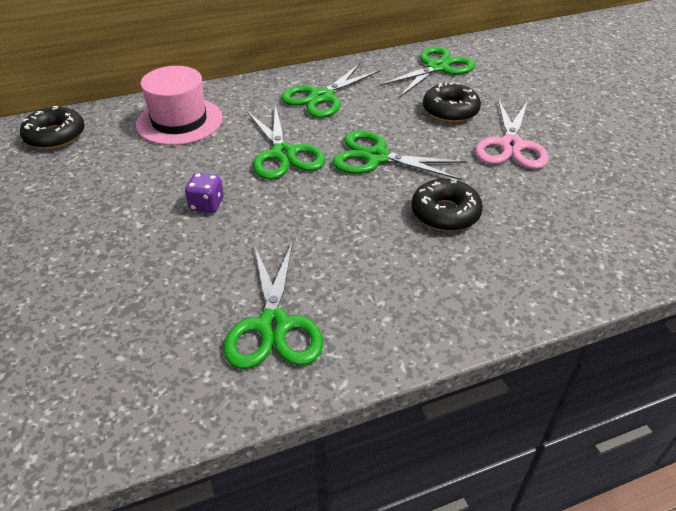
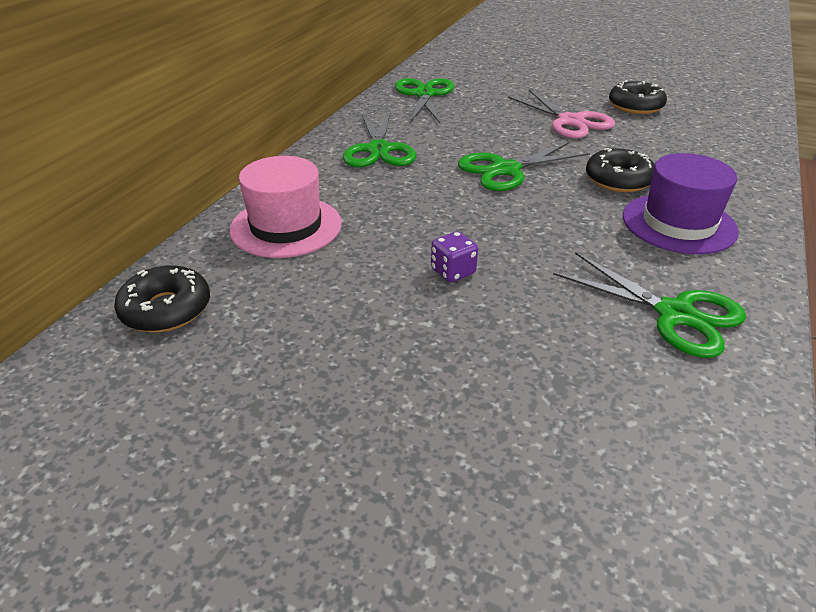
camera: 45 degrees left, 5 degrees down
green scissors [247,105,325,180] -> none
black donut [423,83,481,122] -> black donut moved to [609,80,667,114]
none -> purple hat [623,153,739,254]

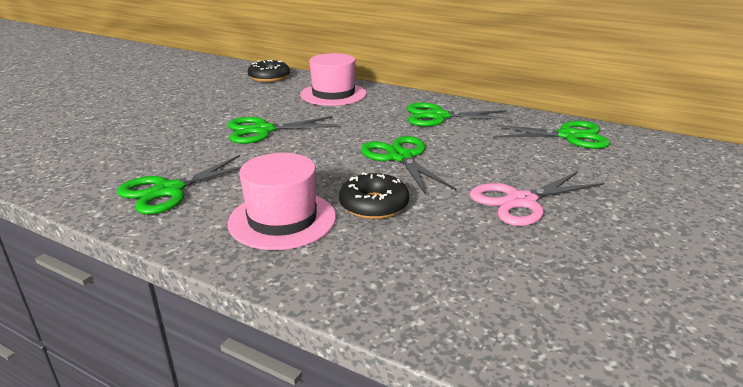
camera: 95 degrees right, 10 degrees down
purple dice [431,231,478,282] -> green scissors [228,116,339,144]
black donut [609,80,667,114] -> none
purple hat [623,153,739,254] -> pink hat [228,153,336,250]

